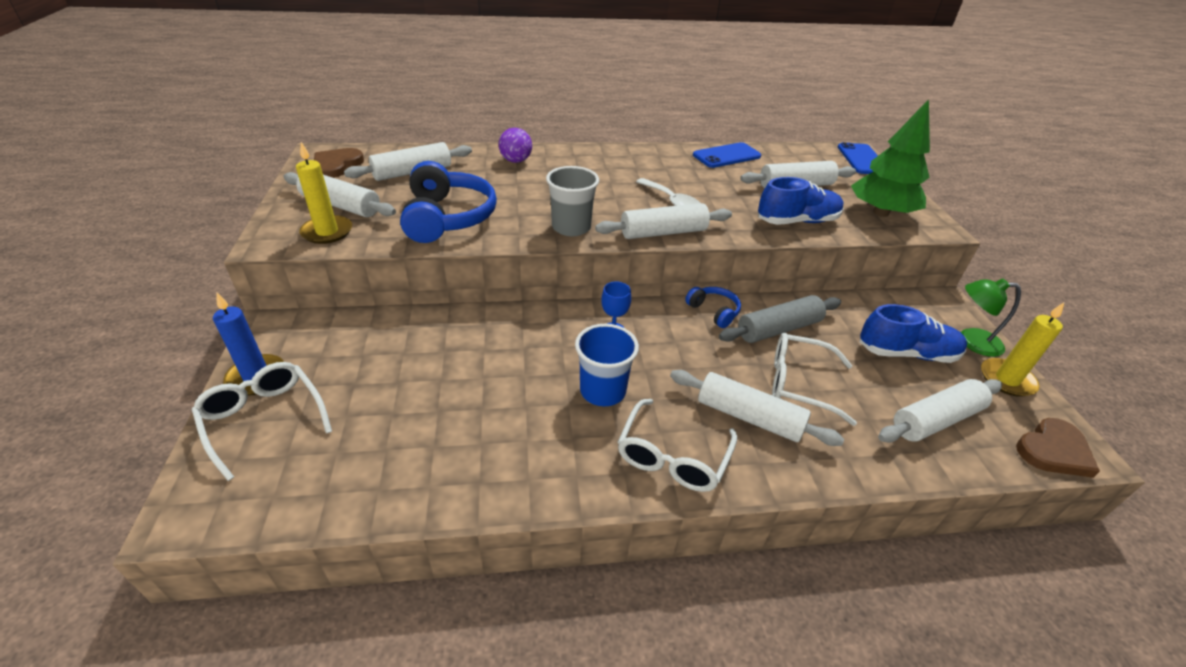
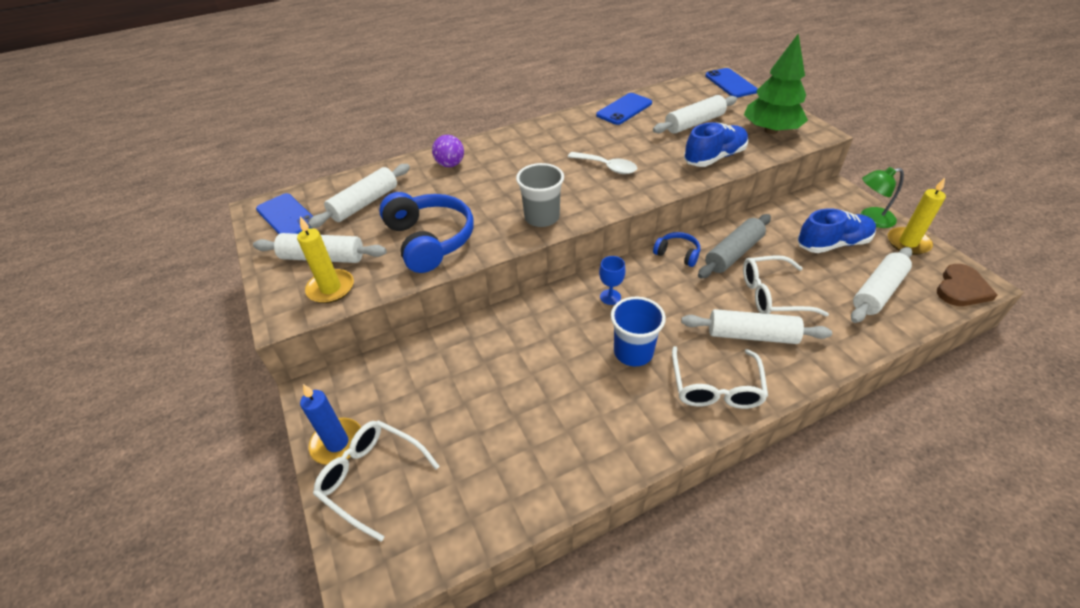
camera: 15 degrees left, 5 degrees up
brown heart [314,148,364,178] -> blue phone [256,193,313,234]
white rolling pin [595,203,732,239] -> none

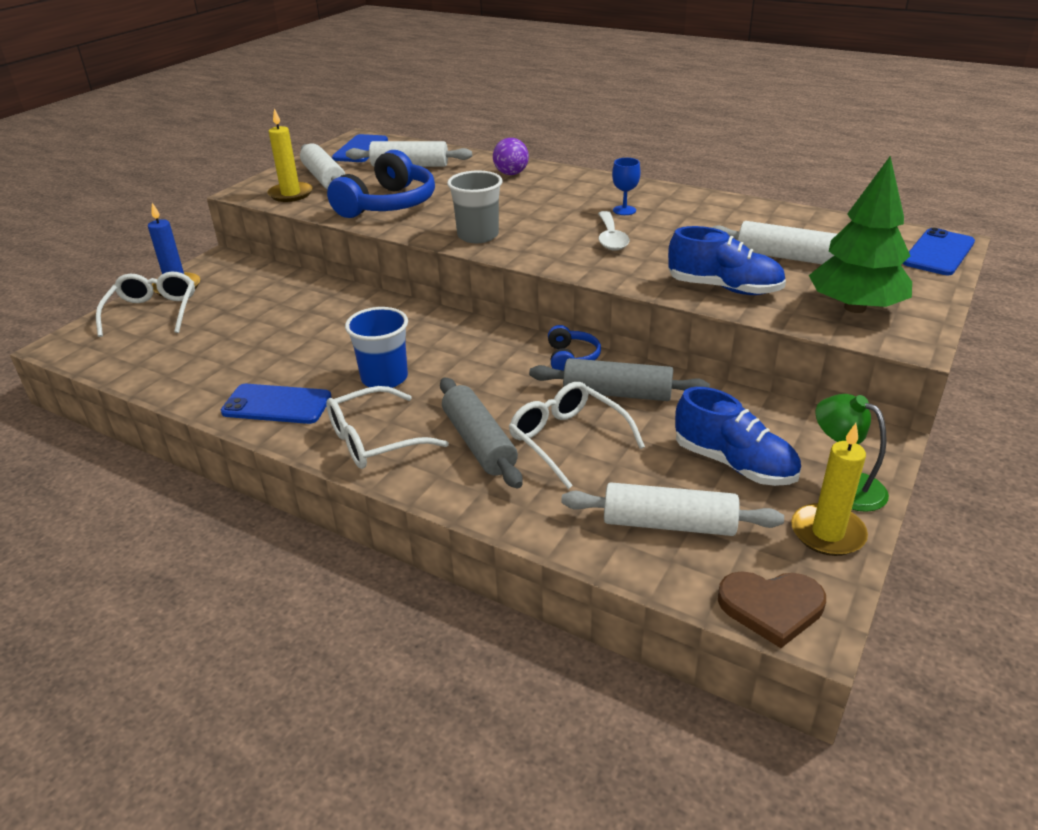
camera: 55 degrees right, 10 degrees down
blue phone [596,93,652,125] -> blue phone moved to [221,384,332,424]
blue goblet [599,256,625,305] -> blue goblet moved to [612,158,641,215]
white rolling pin [681,309,832,344] -> grey rolling pin [440,378,523,489]

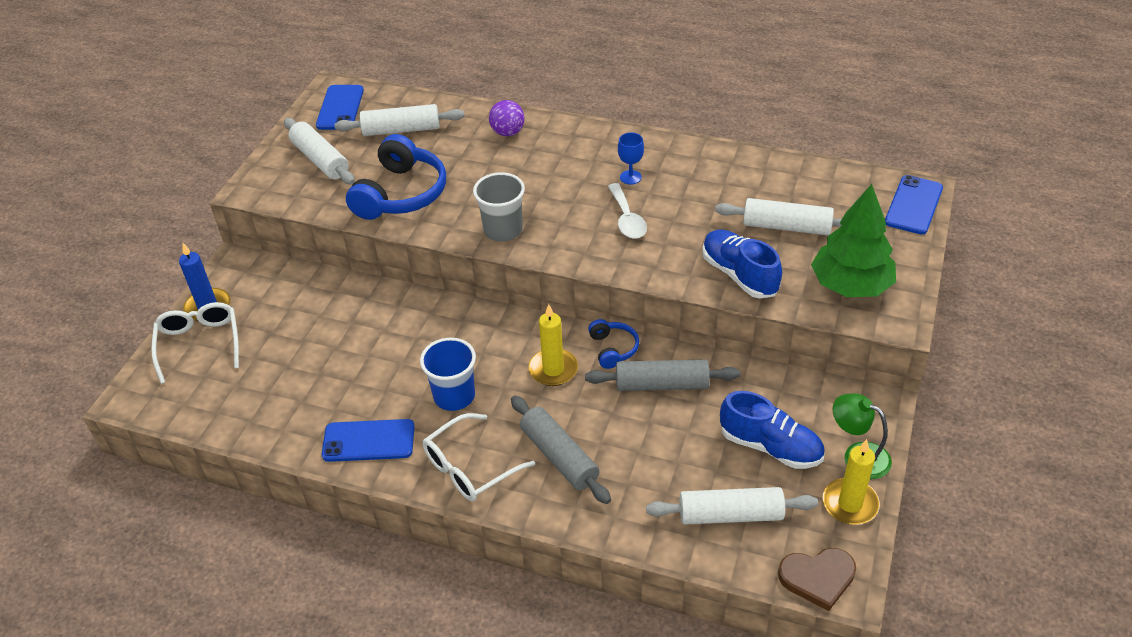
camera: 10 degrees left, 10 degrees up
yellow candle [267,108,313,202] -> yellow candle moved to [528,304,578,386]
white glasses [509,382,645,489] -> none
blue shoe [668,226,786,295] -> blue shoe turned 135 degrees counterclockwise [702,230,782,298]

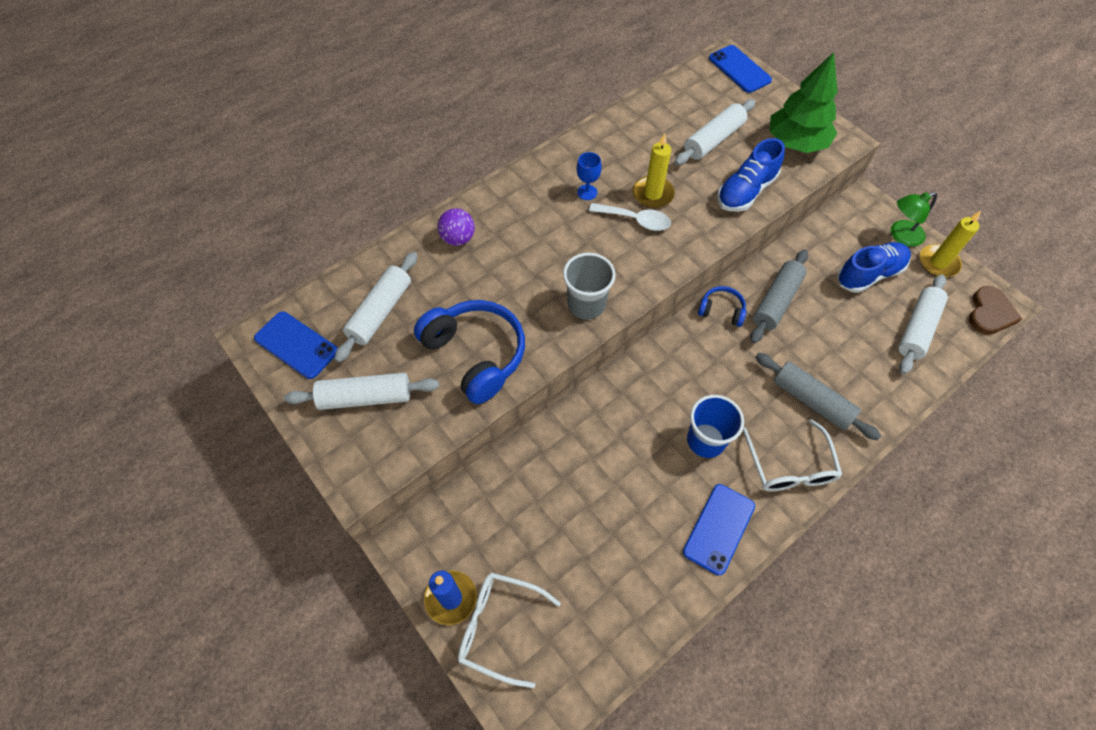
camera: 60 degrees left, 15 degrees up
grey rolling pin [511,396,611,504] -> grey rolling pin turned 45 degrees clockwise [755,353,881,441]
yellow candle [528,304,578,386] -> yellow candle moved to [633,133,675,208]
blue shoe [702,230,782,298] -> blue shoe turned 45 degrees counterclockwise [717,138,785,212]

